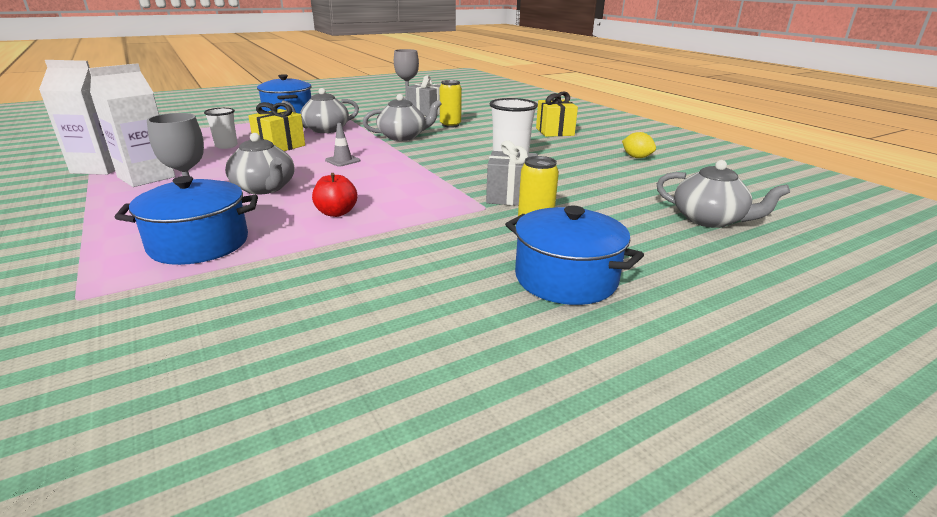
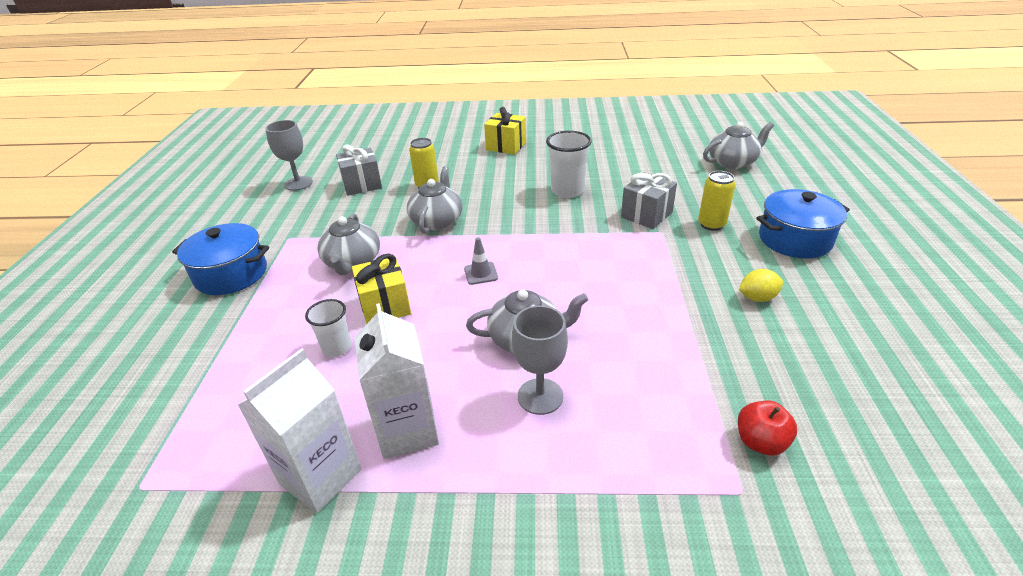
camera: 55 degrees left, 10 degrees up
blue pot [114,176,258,265] -> none
red apple [312,173,357,217] -> red apple moved to [738,401,797,456]
yellow lemon [622,132,656,158] -> yellow lemon moved to [739,269,783,302]

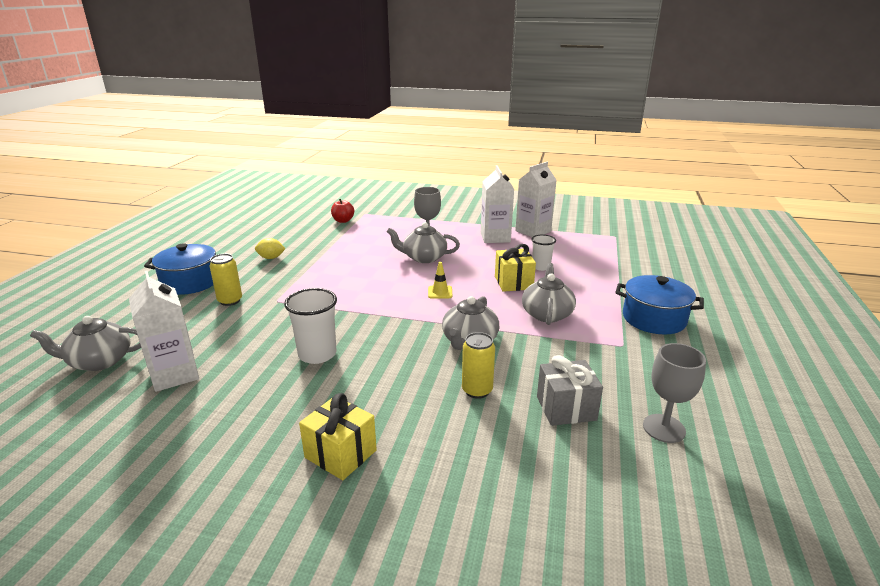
camera: 170 degrees left, 10 degrees down
grey traffic cone [464,237,498,285] -> yellow traffic cone [428,262,453,299]
grey gift [621,172,677,229] -> none
none -> white carton [129,271,199,392]

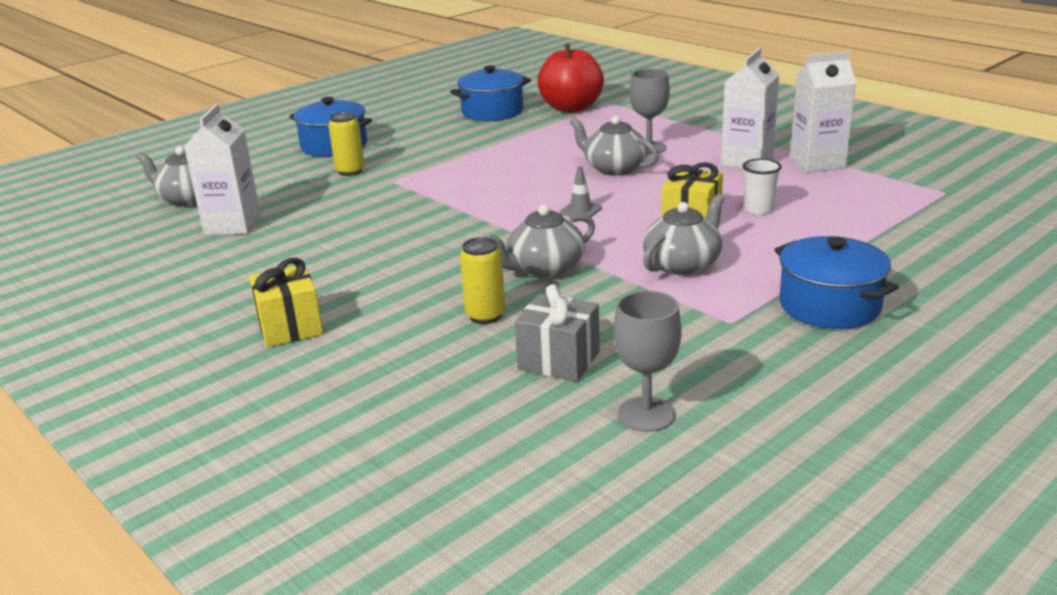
camera: 35 degrees right, 0 degrees up
yellow lemon [255,238,286,259] -> none
white cup [284,288,337,364] -> none
red apple [331,199,354,223] -> red apple [537,43,604,113], size x1.98
yellow traffic cone [428,262,453,299] -> grey traffic cone [560,166,602,218]
none -> blue pot [450,65,531,121]

